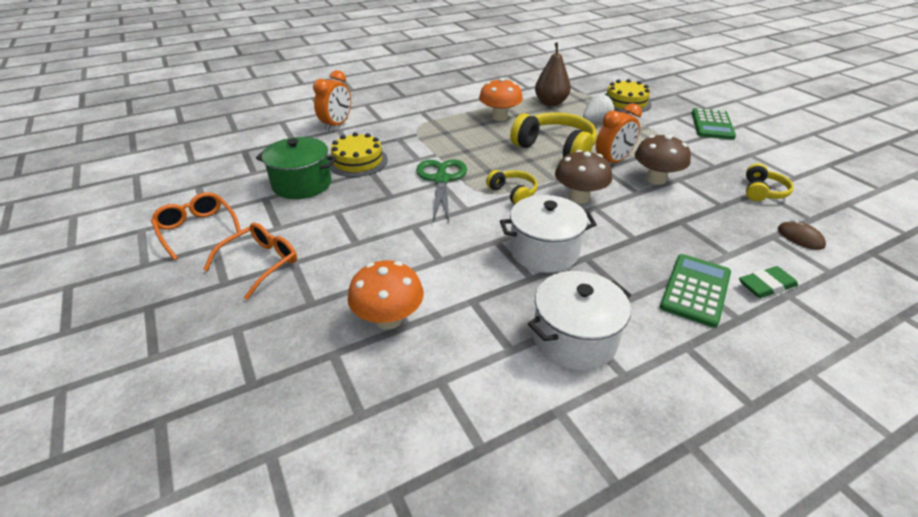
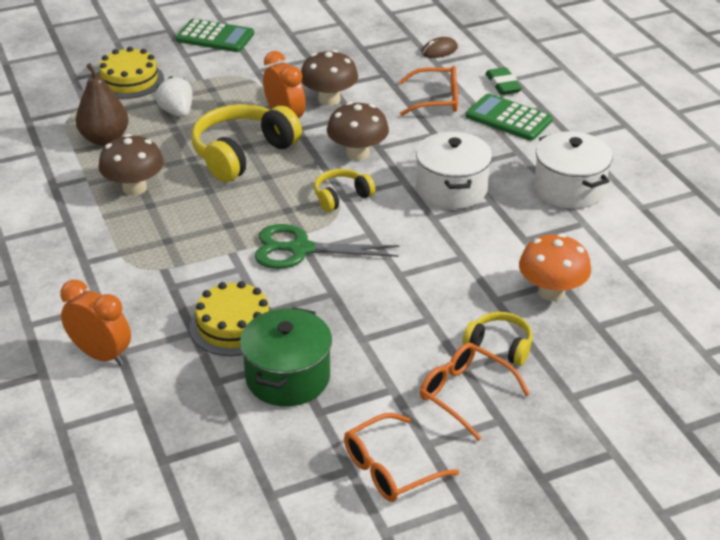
camera: 85 degrees left, 0 degrees up
orange mushroom [479,78,523,121] -> brown mushroom [98,134,164,196]
yellow headphones [746,163,794,201] -> yellow headphones moved to [463,312,533,366]
none -> orange glasses [399,66,458,116]

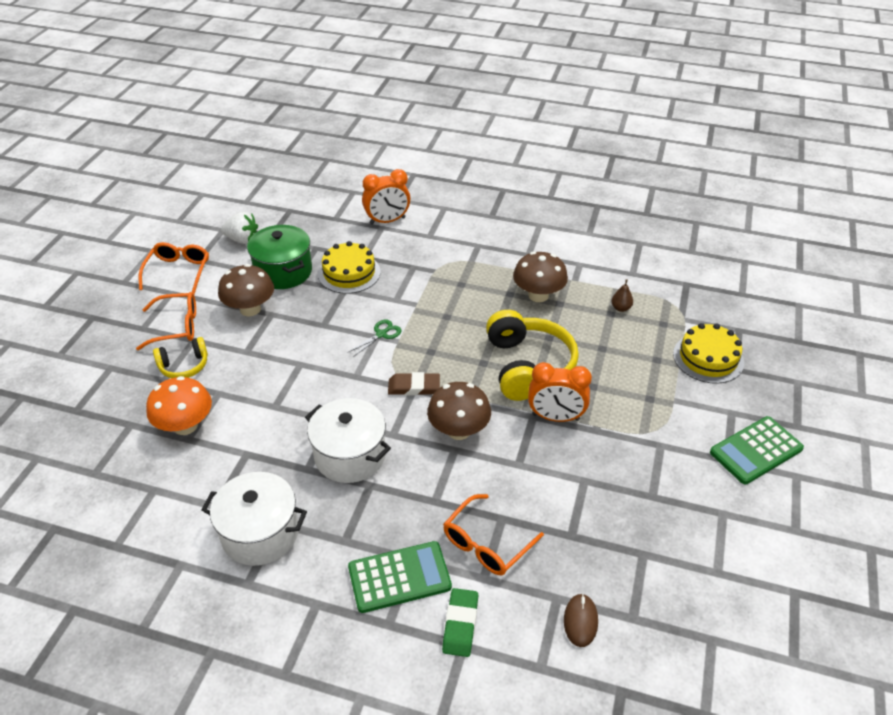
camera: 130 degrees right, 5 degrees up
brown pear [76,63,129,146] -> brown pear [611,279,633,312], size x0.46
white strawberry [155,76,192,117] -> white strawberry moved to [221,212,258,244]
green scissors [254,224,399,269] -> green scissors [347,319,401,357], size x0.52
brown mushroom [301,50,358,106] -> brown mushroom moved to [218,264,274,317]
yellow headphones [314,169,375,212] -> brown eraser [388,372,440,395]
green eraser [486,67,522,95] -> green eraser turned 75 degrees clockwise [442,588,478,657]

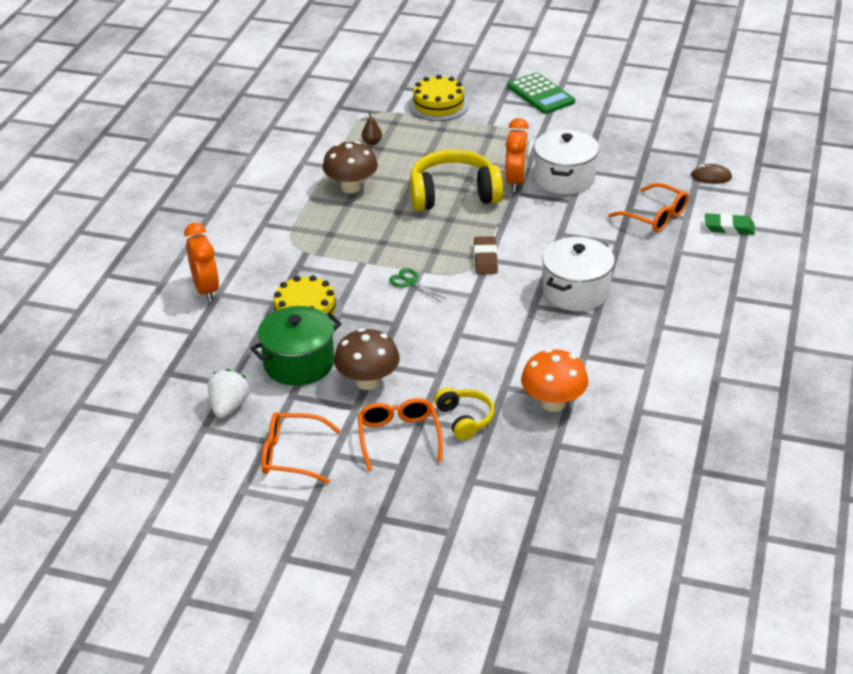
camera: 90 degrees left, 5 degrees down
white pot [202,472,307,566] -> white pot moved to [534,129,599,194]
green calculator [348,541,452,613] -> none
brown mushroom [427,382,491,440] -> none

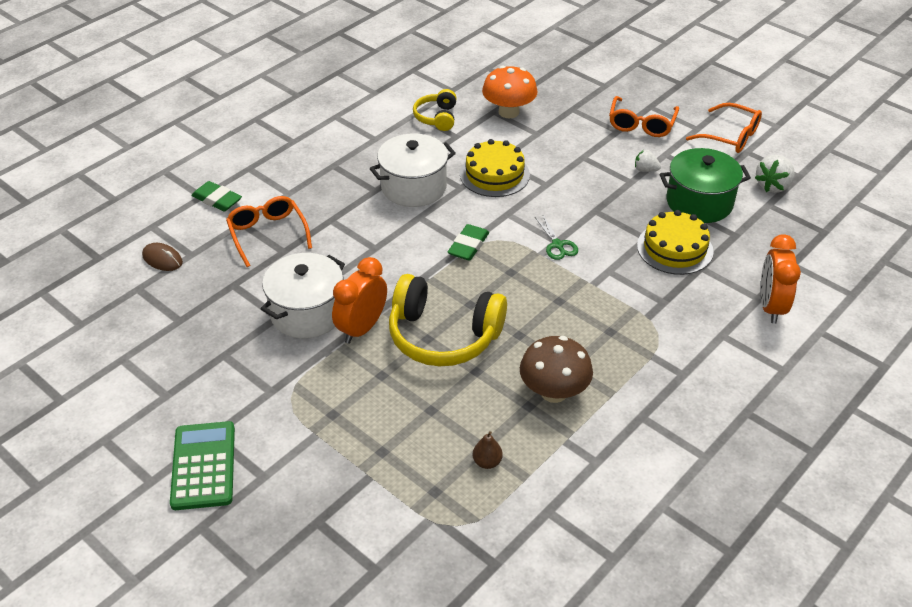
camera: 155 degrees left, 5 degrees up
brown mushroom [334,328,400,390] -> white strawberry [635,150,661,172]
yellow cake [408,75,469,121] -> yellow cake moved to [460,139,530,197]
yellow headphones [434,387,494,440] -> yellow headphones moved to [413,89,457,131]
brown eraser [474,236,498,274] -> green eraser [448,224,489,261]

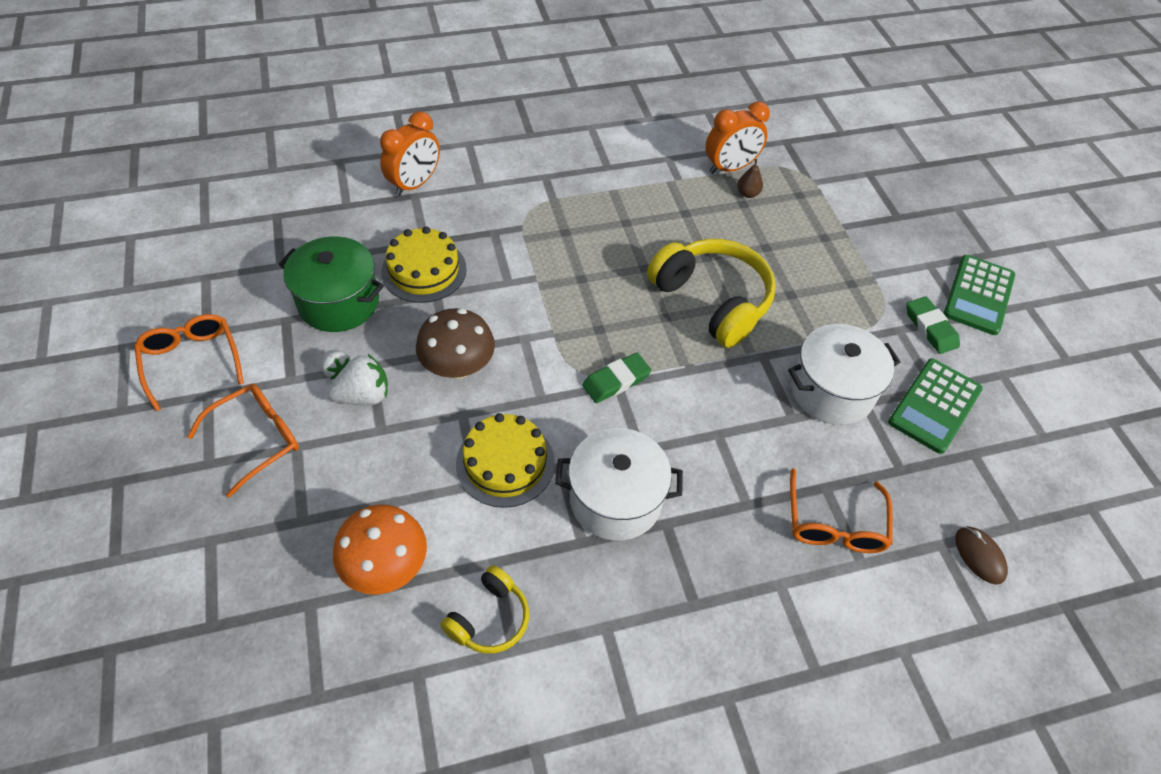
camera: 150 degrees left, 10 degrees up
green eraser [191,181,242,211] -> green eraser moved to [906,296,960,354]
orange clock [332,257,387,344] -> orange clock moved to [705,101,770,174]
brown mushroom [520,336,593,403] -> brown mushroom moved to [416,308,495,379]
green scissors [535,215,578,260] -> none
white strawberry [755,155,795,193] -> white strawberry moved to [328,354,388,405]
none -> green calculator [888,358,983,454]

